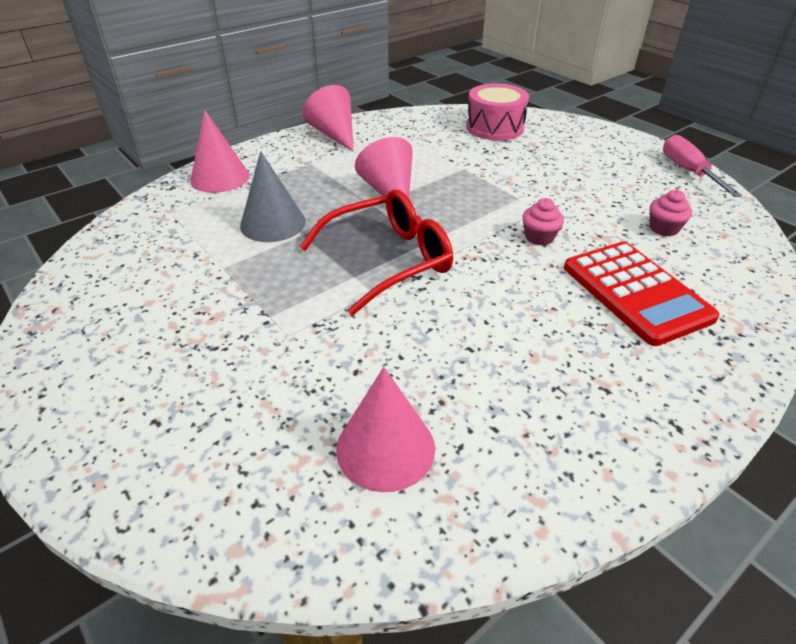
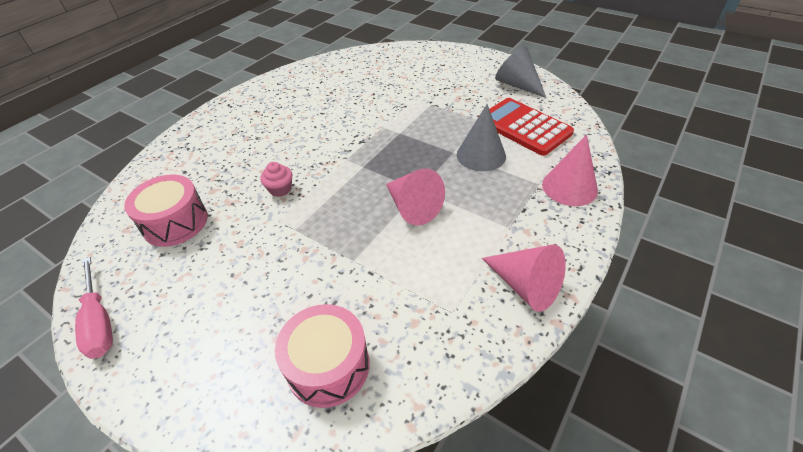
camera: 165 degrees right, 5 degrees up
red glasses [300,189,453,315] -> none
pink cone [336,367,435,492] -> none
red calculator [564,242,720,346] -> red calculator moved to [478,98,574,156]
pink cupcake [650,190,692,236] -> pink drum [124,174,208,247]
none -> grey cone [495,46,546,98]

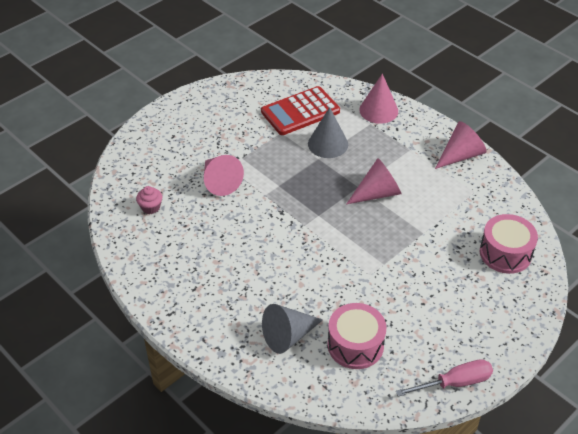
camera: 80 degrees left, 0 degrees up
pink cupcake [260,162,292,197] -> pink cupcake moved to [136,186,162,214]
grey cone [495,46,546,98] -> grey cone moved to [262,304,323,354]
none -> pink cone [204,155,244,196]

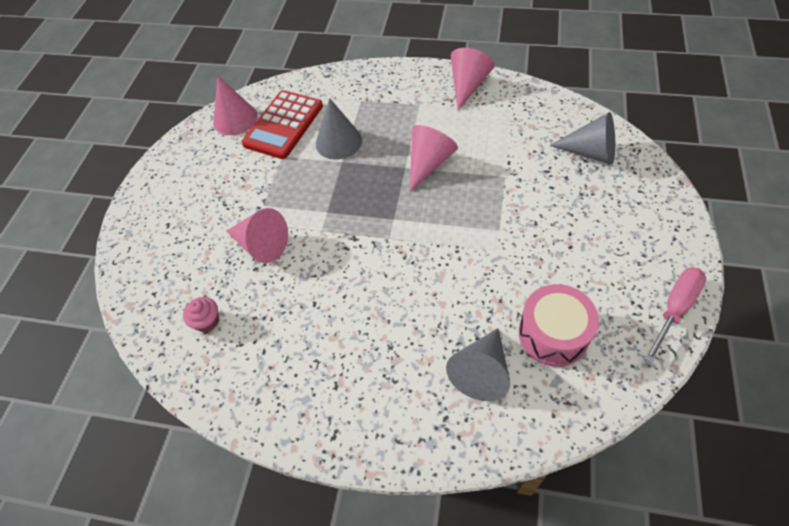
camera: 30 degrees left, 10 degrees up
pink cone [359,74,398,124] -> pink cone moved to [213,76,258,135]
pink drum [480,214,538,274] -> grey cone [549,112,615,164]

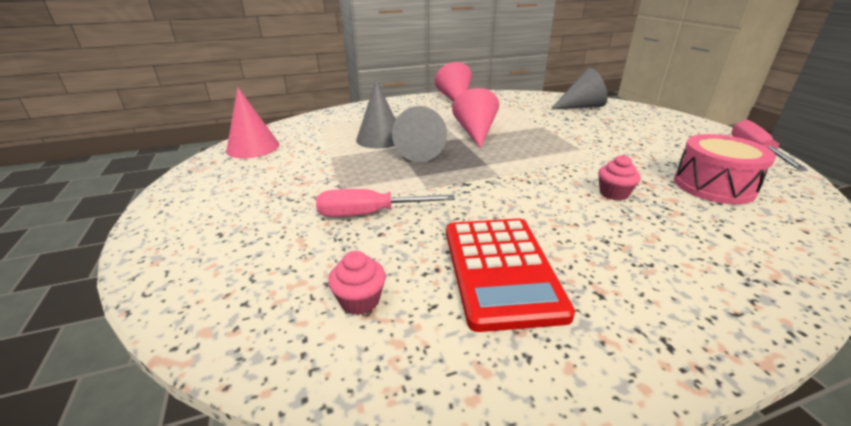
camera: 35 degrees left, 25 degrees down
pink cone [227,208,288,263] -> pink screwdriver [316,189,455,217]
red calculator [241,90,323,159] -> red calculator moved to [446,219,575,332]
grey cone [446,328,510,401] -> grey cone moved to [392,106,447,162]
none -> pink cupcake [598,155,641,201]

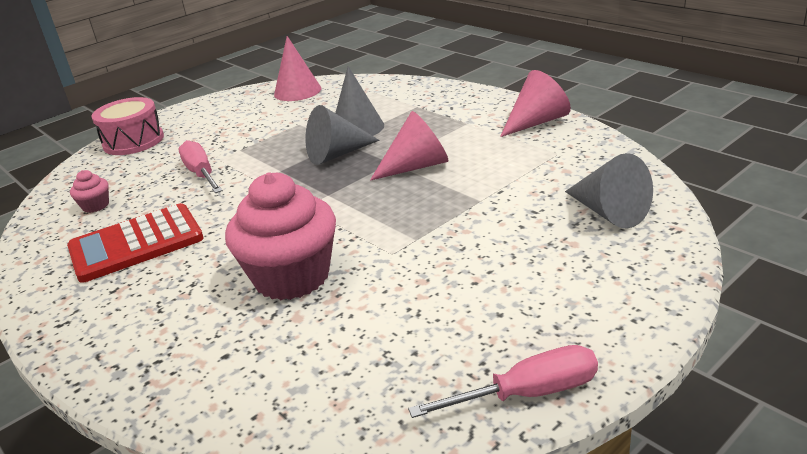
camera: 70 degrees right, 0 degrees up
pink cupcake [598,155,641,201] -> pink cupcake [225,173,336,300], size x2.36
pink drum [674,134,776,204] -> pink drum moved to [91,97,164,155]

